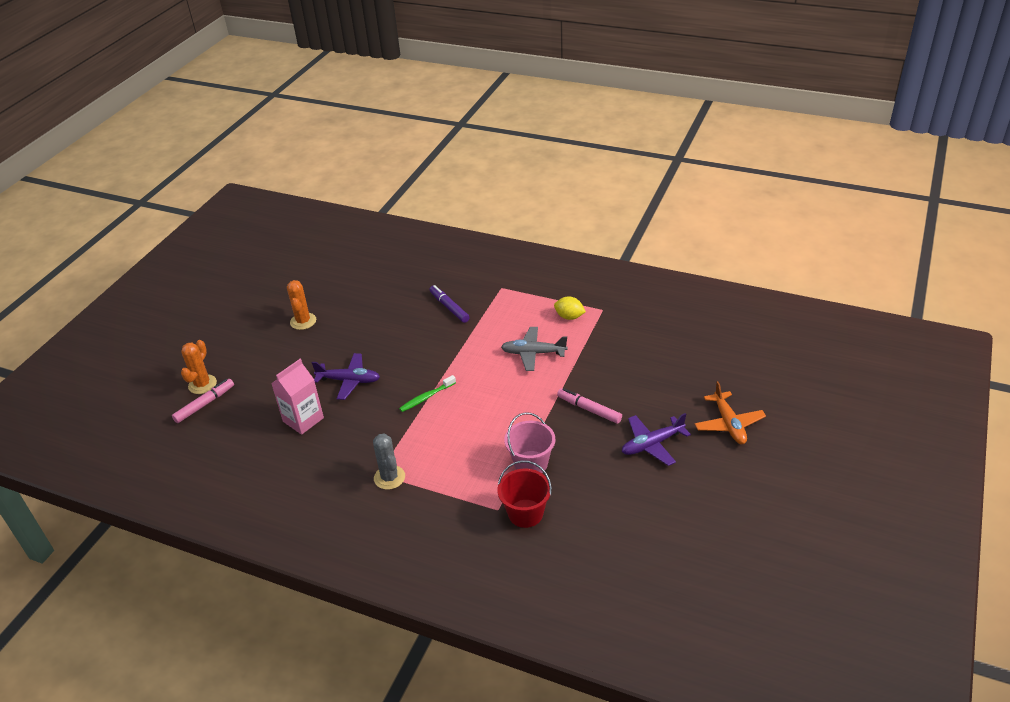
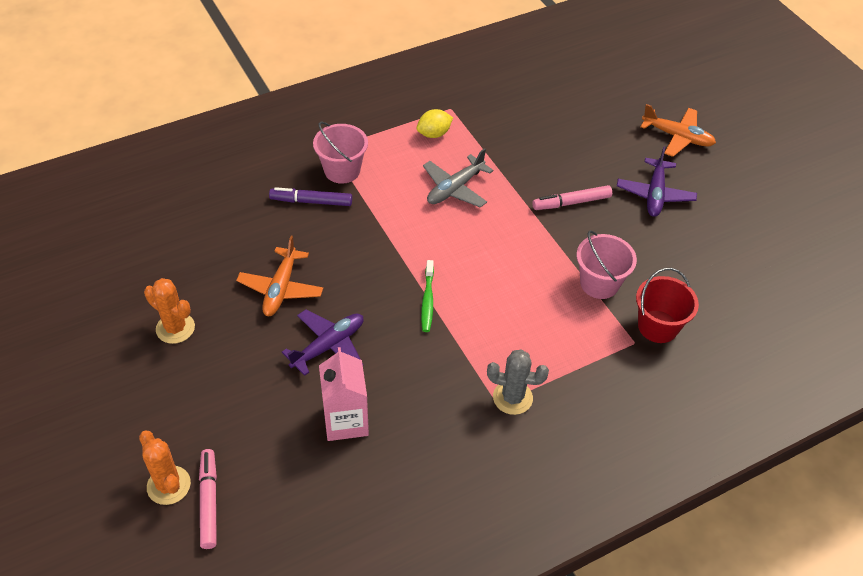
camera: 55 degrees left, 10 degrees up
none -> orange plane [236,236,323,316]
none -> pink bucket [313,122,368,184]

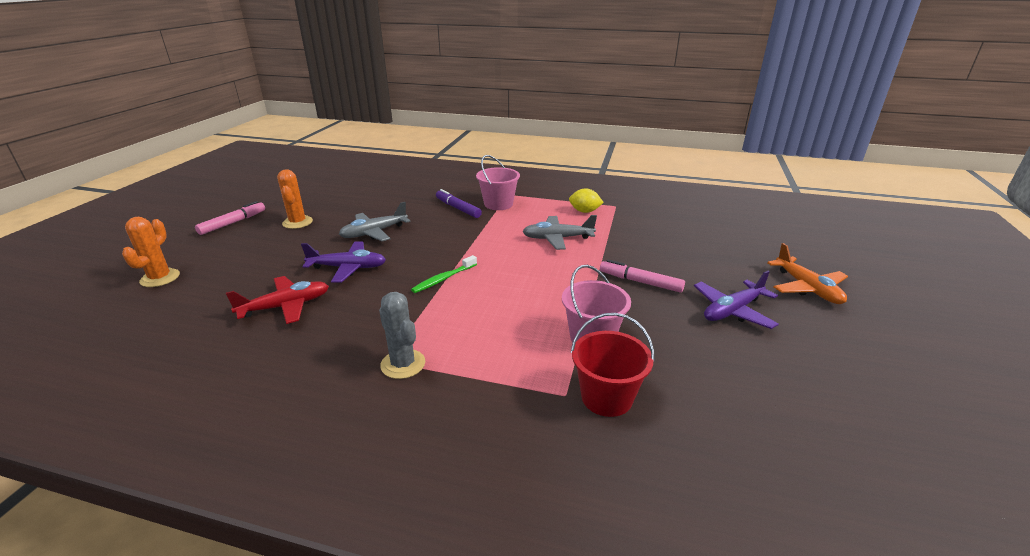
camera: 45 degrees right, 20 degrees down
pink marker [199,449,217,549] -> pink marker moved to [195,201,265,235]
orange plane [236,236,323,316] -> grey plane [339,202,410,241]
pink carton [319,347,369,441] -> red plane [226,276,329,324]

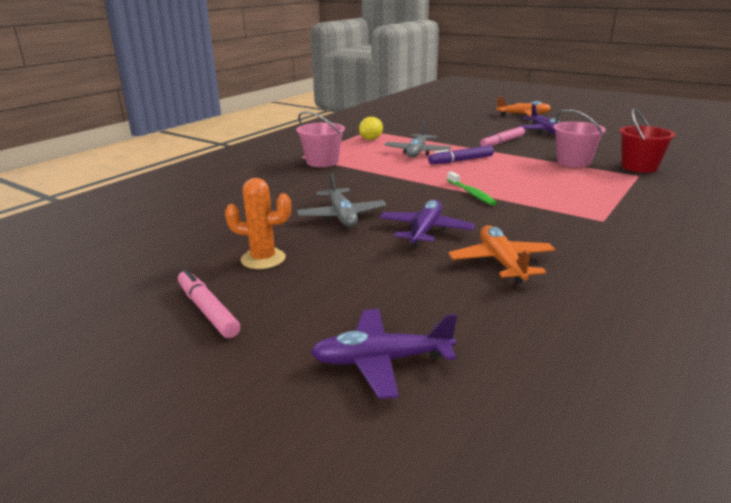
camera: 70 degrees left, 5 degrees down
orange cactus [122,217,180,287] -> purple plane [311,309,457,399]
red plane [226,276,329,324] -> orange plane [449,225,555,284]
grey cactus [379,292,425,379] -> none
purple marker [436,189,482,218] -> purple marker moved to [428,146,494,164]

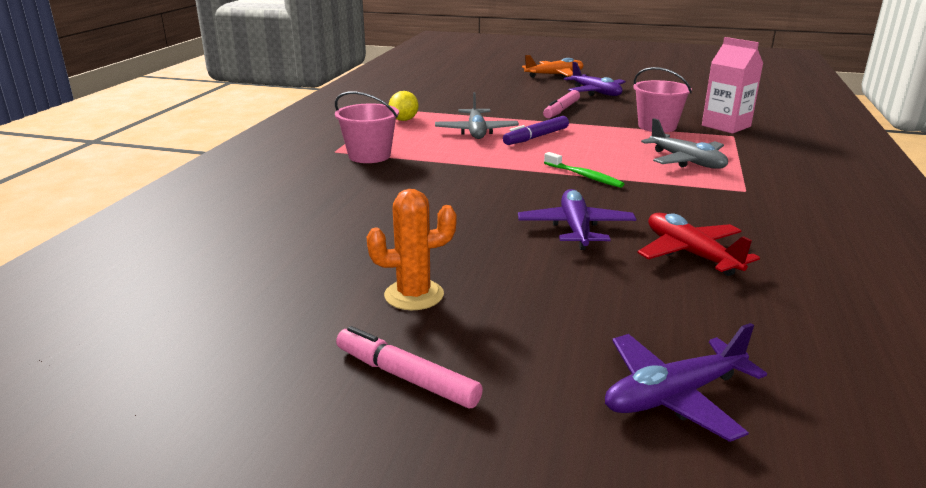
camera: 20 degrees left, 0 degrees up
grey plane [297,172,387,227] -> grey plane moved to [641,118,728,169]
orange plane [449,225,555,284] -> red plane [637,213,760,276]
red bucket [619,109,676,173] -> pink carton [702,37,763,134]

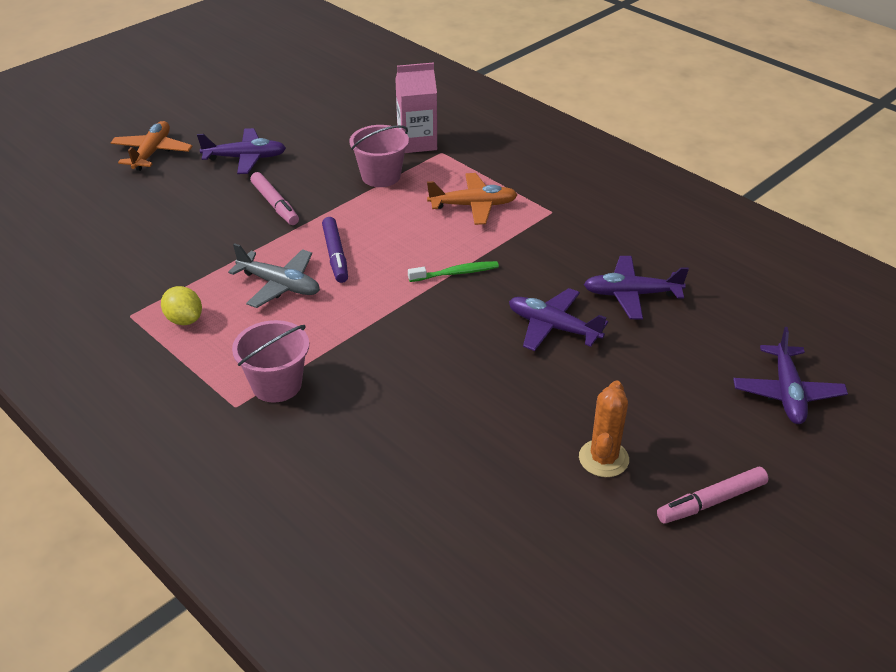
camera: 60 degrees left, 15 degrees up
red plane [637,213,760,276] -> purple plane [584,256,689,320]
grey plane [641,118,728,169] -> orange plane [427,173,518,225]

